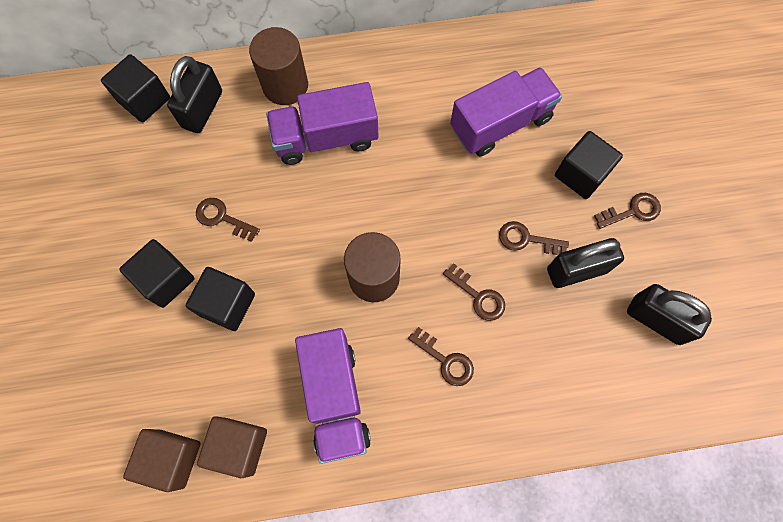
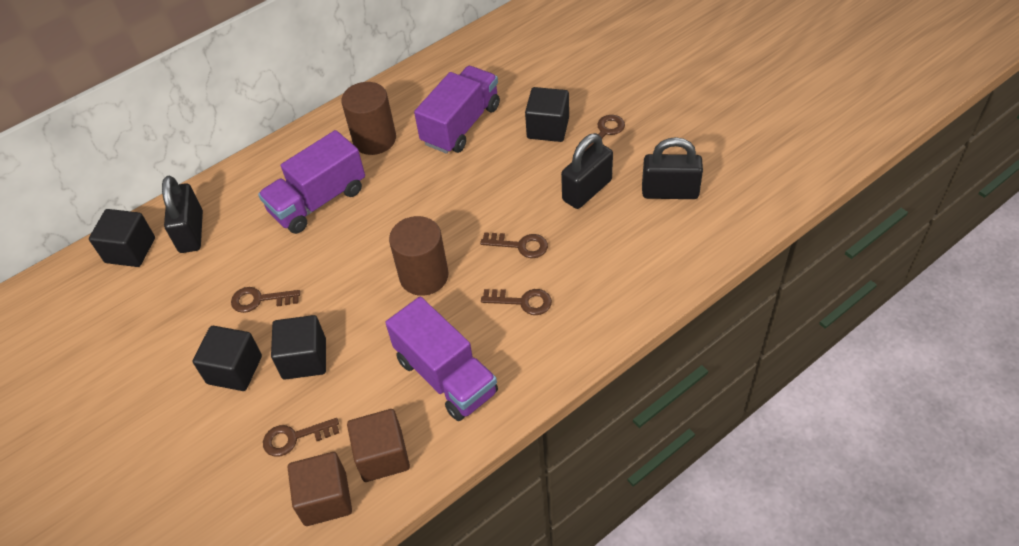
camera: 25 degrees left, 20 degrees down
brown cylinder [249,27,308,105] -> brown cylinder moved to [341,82,396,155]
brown key [499,221,569,255] -> brown key moved to [263,418,339,457]

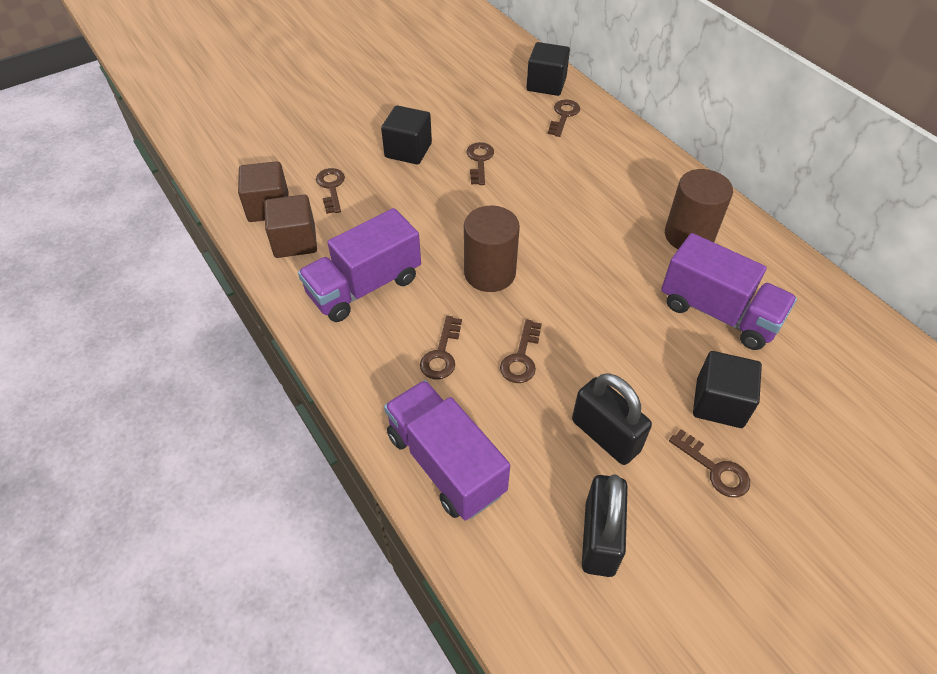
camera: 90 degrees right, 0 degrees up
black padlock [162,176,203,253] -> brown key [548,99,580,137]
purple truck [258,130,365,234] -> purple truck moved to [384,380,510,520]
black cube [271,315,326,380] -> none

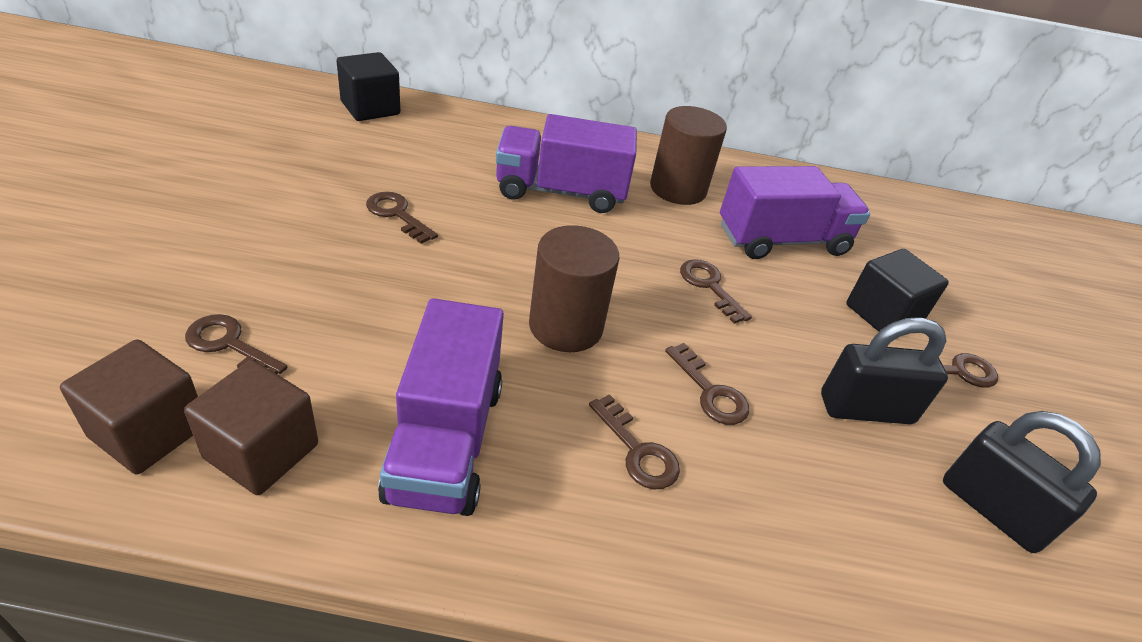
camera: 55 degrees left, 10 degrees down
black cube [381,105,432,165] -> none
purple truck [384,380,510,520] -> purple truck moved to [496,114,637,213]
brown key [548,99,580,137] -> brown key moved to [680,259,752,324]

